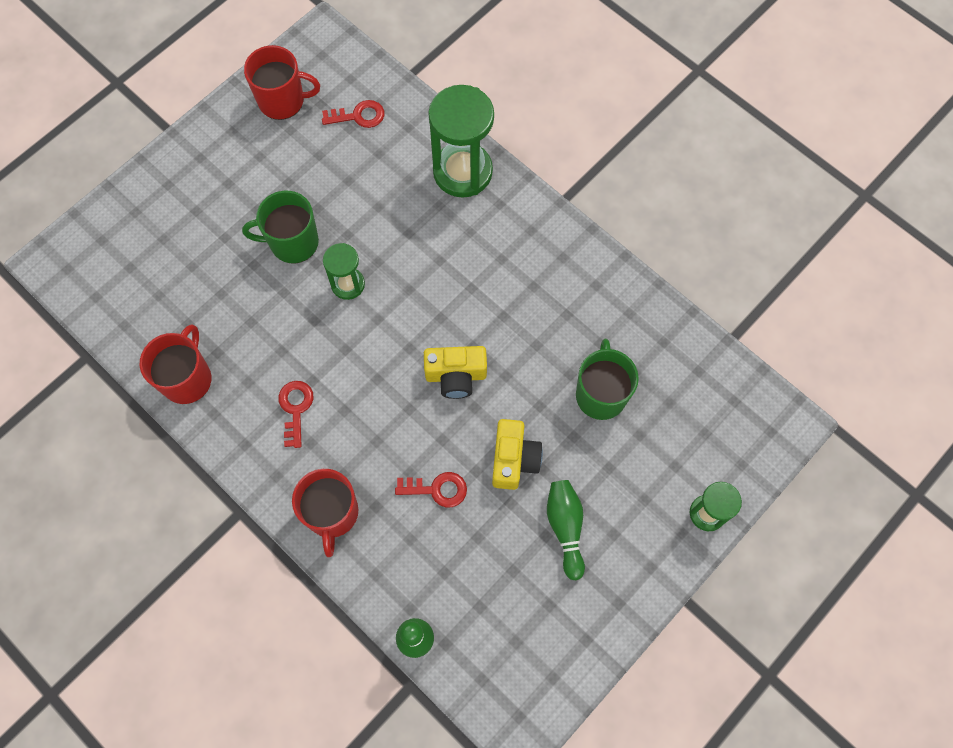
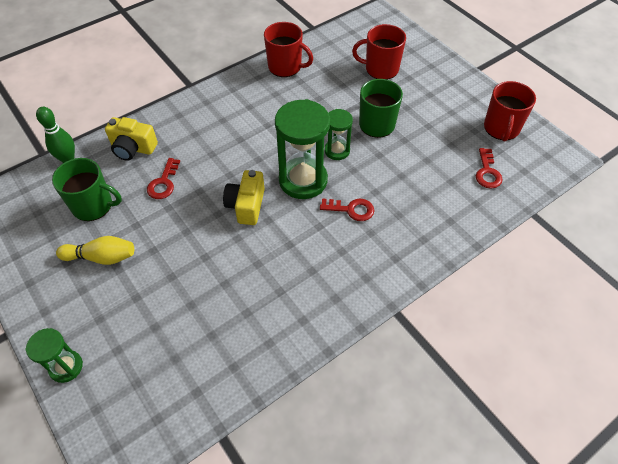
camera: 100 degrees right, 15 degrees down
red key [278,381,313,448] -> red key moved to [320,199,374,221]
red mug [292,469,358,557] -> red mug moved to [352,24,406,80]
green hourglass [428,85,494,198] -> green hourglass moved to [275,99,330,199]
yellow camera [492,419,543,490] -> yellow camera moved to [105,117,158,161]
green bowling pin [547,480,585,581] -> yellow bowling pin [56,236,134,265]
green mug [576,339,639,420] -> green mug moved to [52,158,122,221]

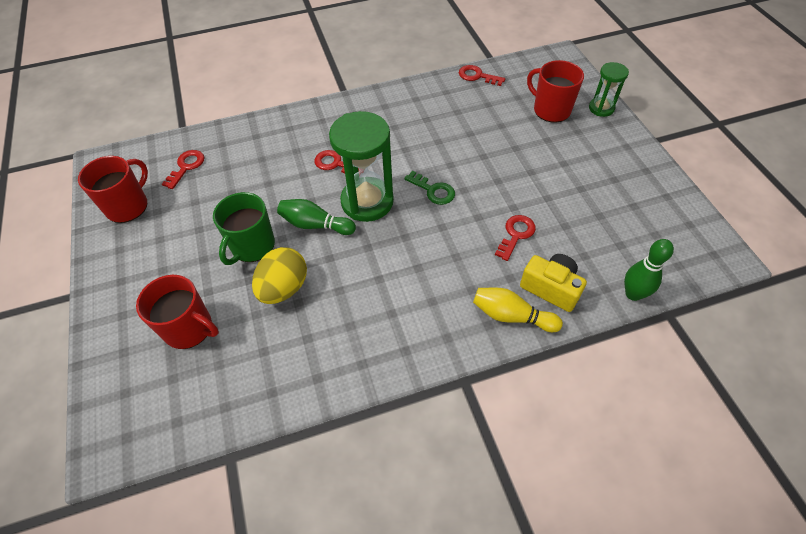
camera: 160 degrees left, 0 degrees up
green mug [52,158,122,221] -> none
yellow bowling pin [56,236,134,265] -> yellow bowling pin moved to [473,288,563,332]
yellow camera [223,170,265,225] -> green key [404,171,455,205]
red mug [264,22,313,77] -> red mug moved to [527,60,584,123]
green hourglass [325,109,353,160] -> green bowling pin [277,199,356,235]
none -> yellow egg [252,247,307,304]
none -> red key [459,65,505,86]

